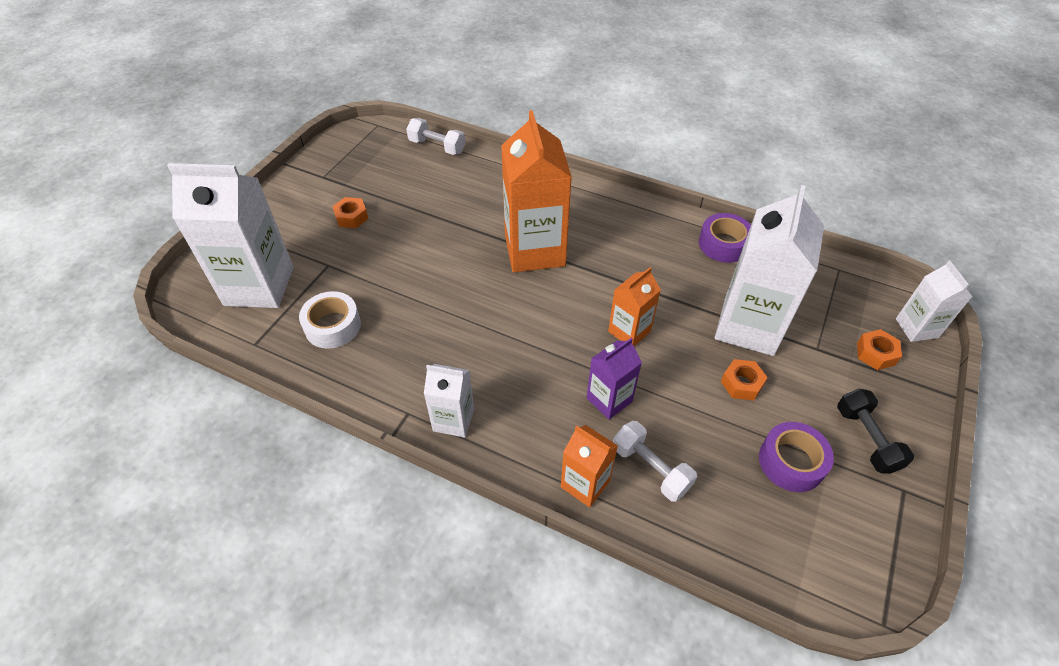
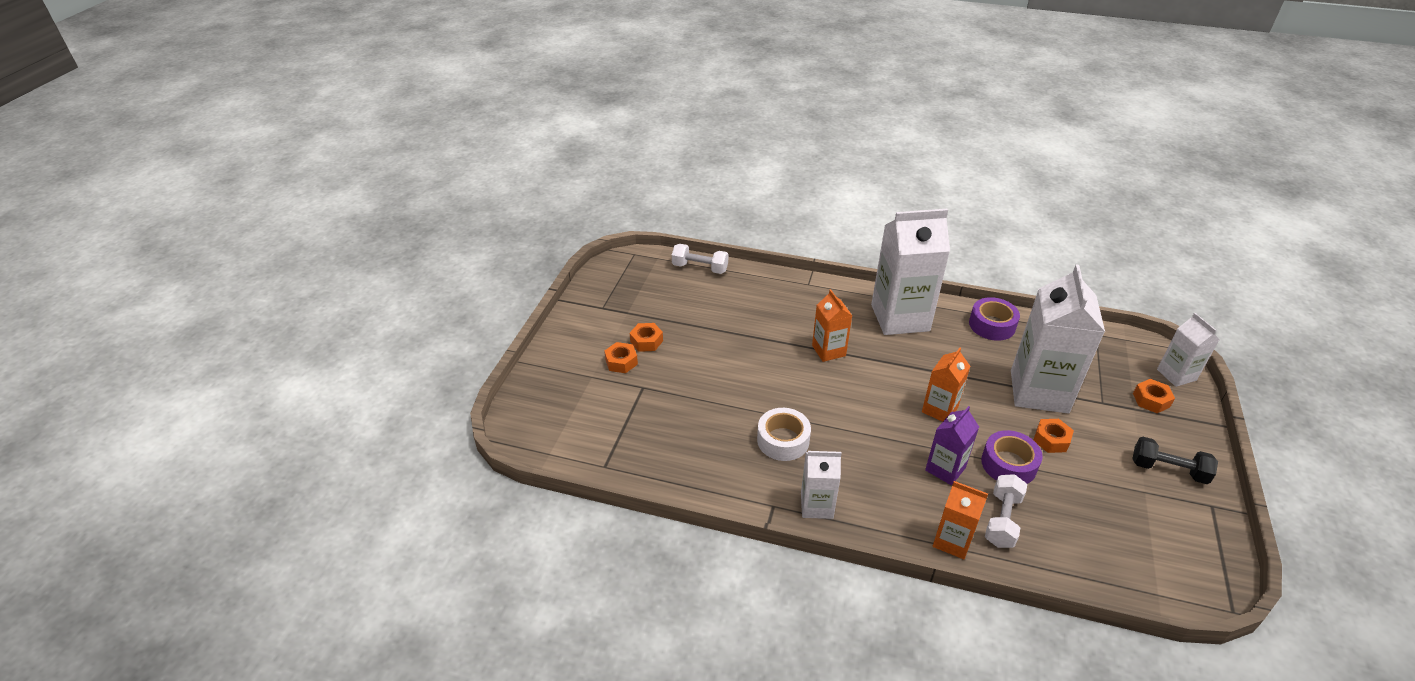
camera: 10 degrees left, 10 degrees down
white carton [167,163,294,308] -> white carton moved to [871,209,950,335]
white tape [299,291,361,349] -> white tape moved to [757,408,811,461]
orange carton [501,110,572,272] -> orange carton [812,289,852,362], size x0.52
white dumbbell [613,421,697,502] -> white dumbbell turned 75 degrees clockwise [985,474,1027,548]
purple tape [759,422,834,492] -> purple tape moved to [981,430,1043,484]
black dumbbell [837,388,914,474] -> black dumbbell turned 45 degrees counterclockwise [1132,437,1218,484]
none -> orange nut [604,342,638,373]

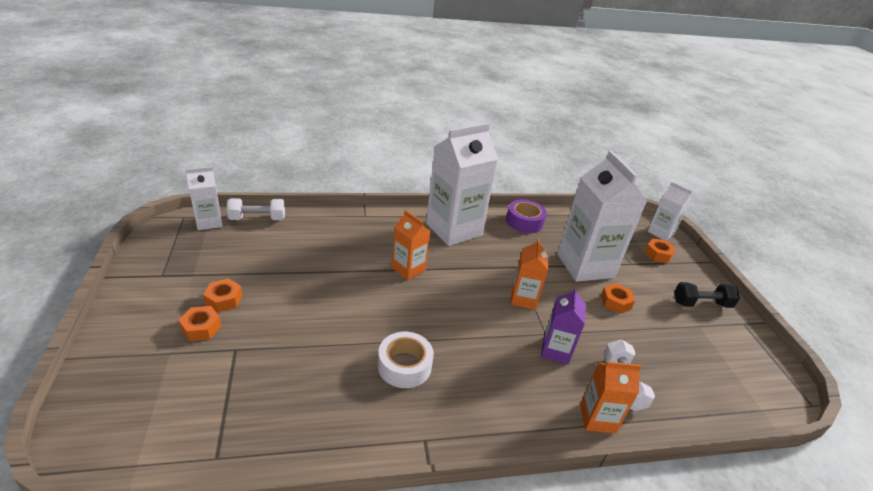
camera: 30 degrees left, 5 degrees down
white carton [801,451,842,519] -> white carton moved to [185,167,223,230]
purple tape [981,430,1043,484] -> none

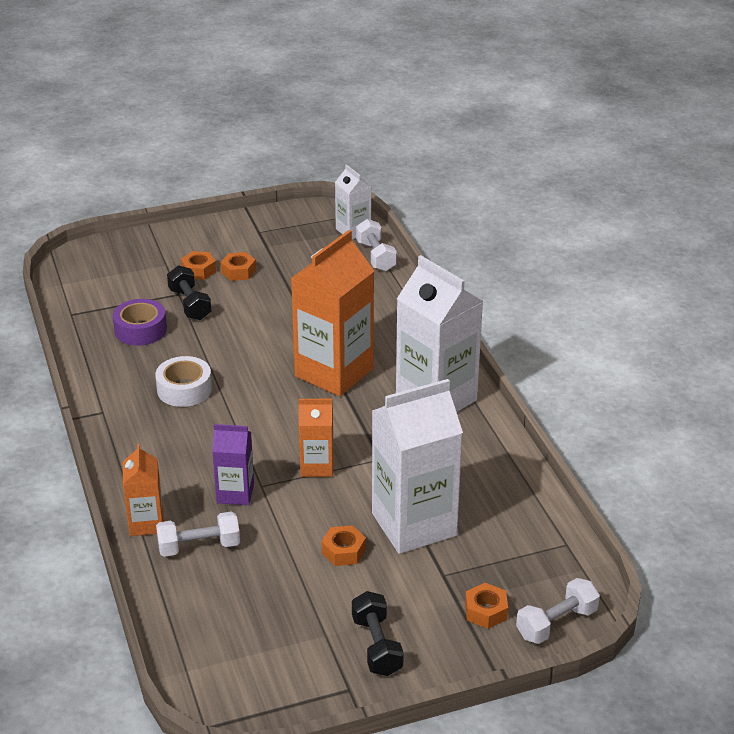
camera: 85 degrees right, 0 degrees up
orange carton [392,210,430,280] -> orange carton [290,230,374,396], size x1.92
purple tape [506,199,547,233] -> purple tape moved to [113,299,167,346]
white carton [648,182,692,241] -> white dumbbell [516,578,600,644]
none -> black dumbbell [167,265,211,320]

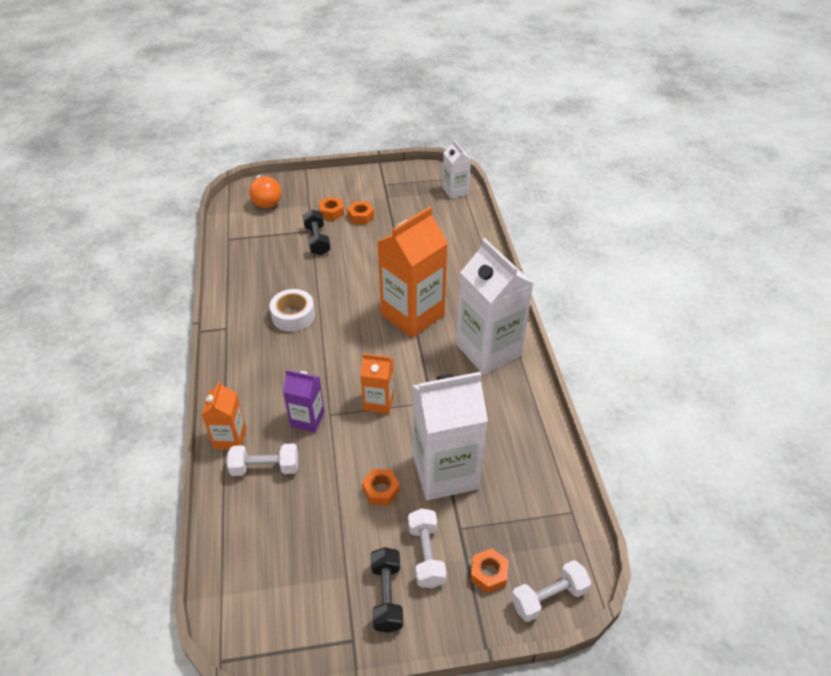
camera: 10 degrees right, 10 degrees up
purple tape [113,299,167,346] -> none
white dumbbell [356,219,397,271] -> white dumbbell moved to [408,508,447,588]
none -> orange light bulb [249,174,281,208]

